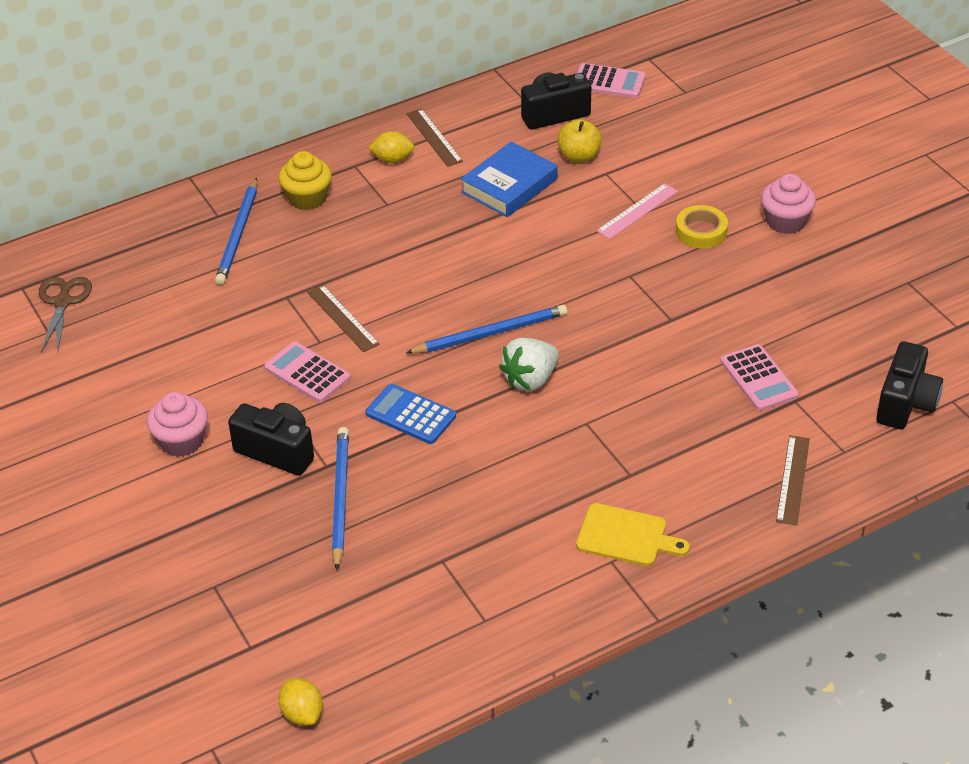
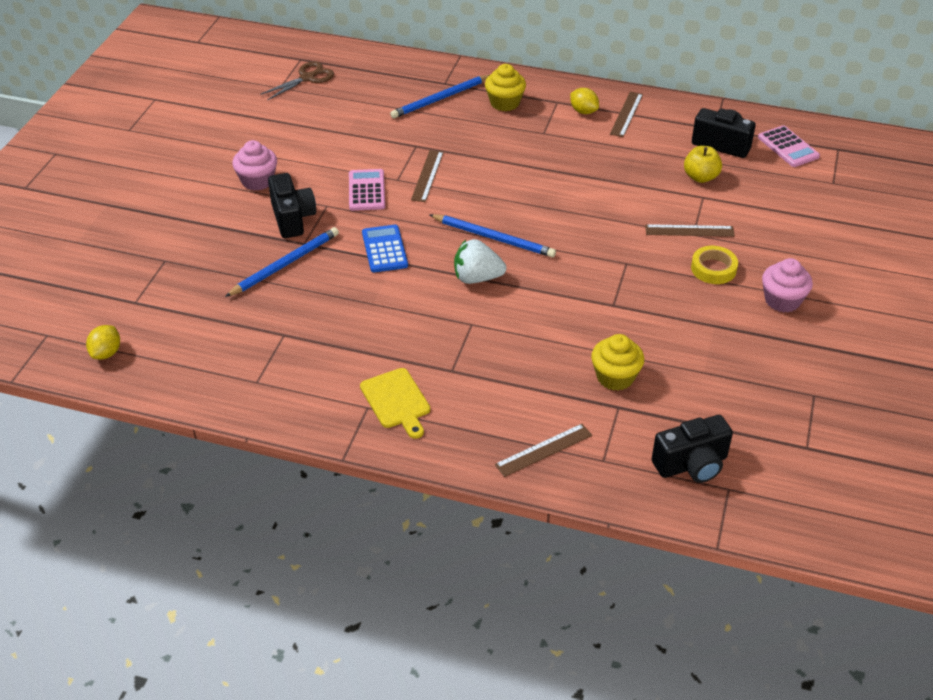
camera: 45 degrees right, 0 degrees up
blue book [461,141,558,217] -> none
pink ruler [597,183,678,239] -> brown ruler [645,224,735,237]
pink calculator [720,344,799,411] -> yellow cupcake [591,334,644,391]

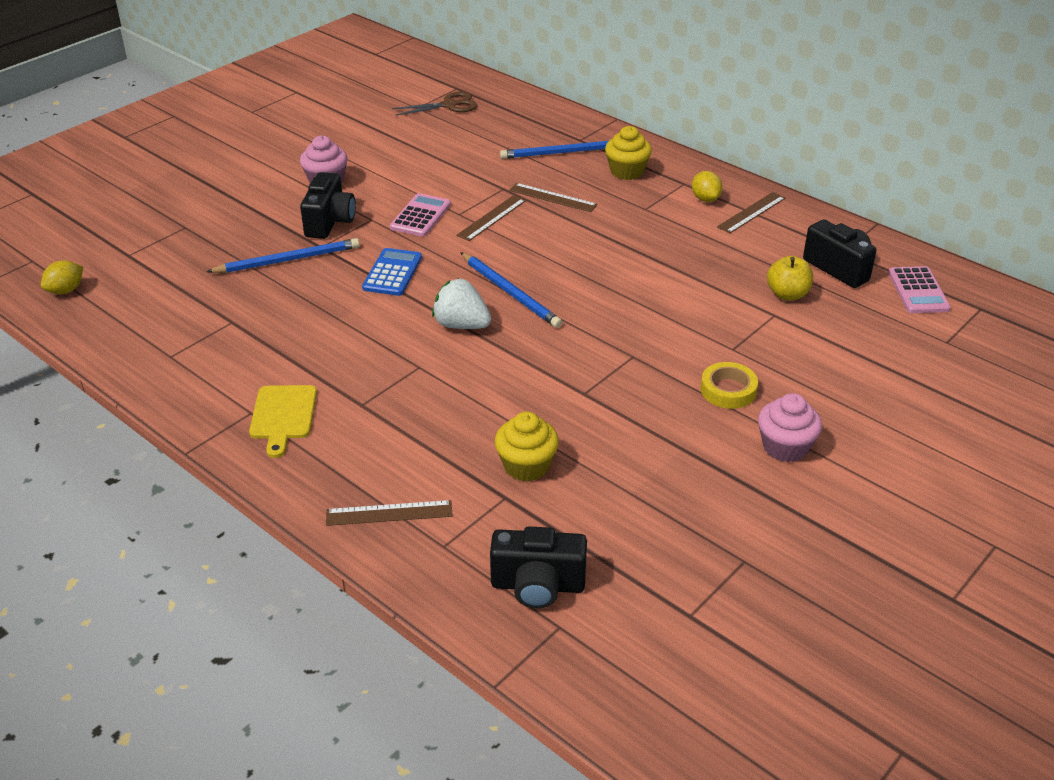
camera: 25 degrees right, 5 degrees down
brown ruler [645,224,735,237] -> brown ruler moved to [509,183,598,212]

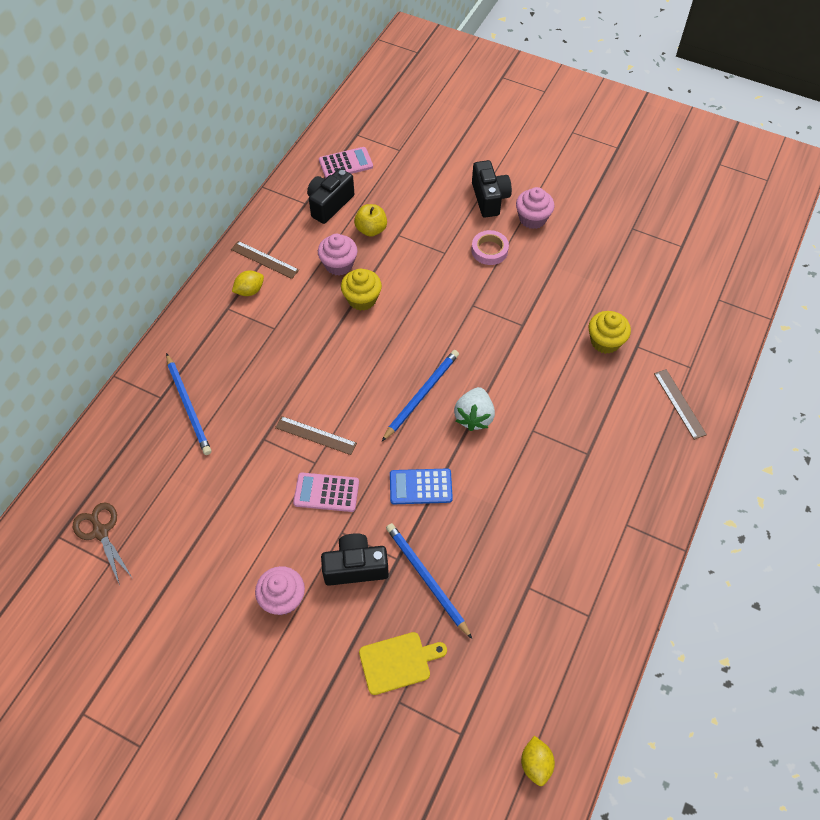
camera: 105 degrees left, 20 degrees up
yellow lemon [41,260,83,294] -> yellow lemon turned 60 degrees clockwise [521,736,555,786]
yellow cutting board [249,385,317,458] -> yellow cutting board moved to [359,632,447,695]
black camera [490,526,587,609] -> black camera moved to [472,160,512,218]
brown ruler [509,183,598,212] -> none
yellow cupcake [605,126,652,180] -> yellow cupcake moved to [341,269,382,311]
yellow tape [701,362,758,409] -> pink tape [471,230,509,265]
none -> pink cupcake [318,234,358,276]

